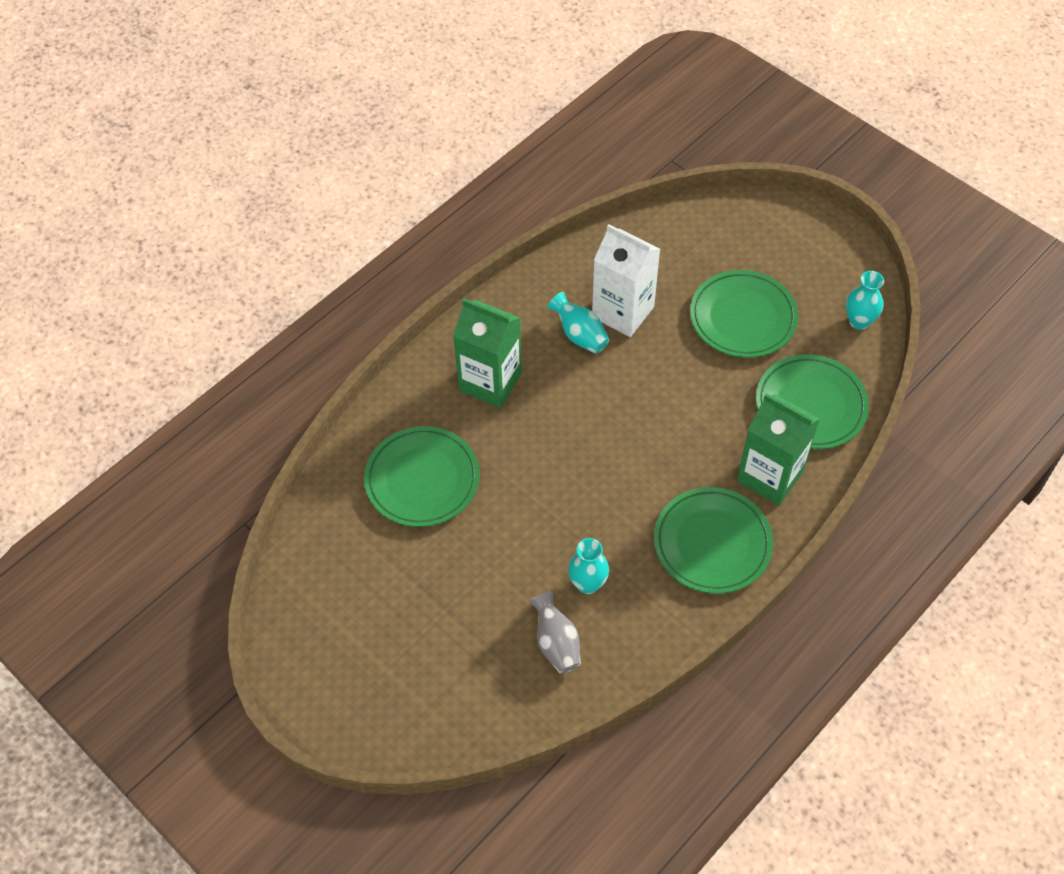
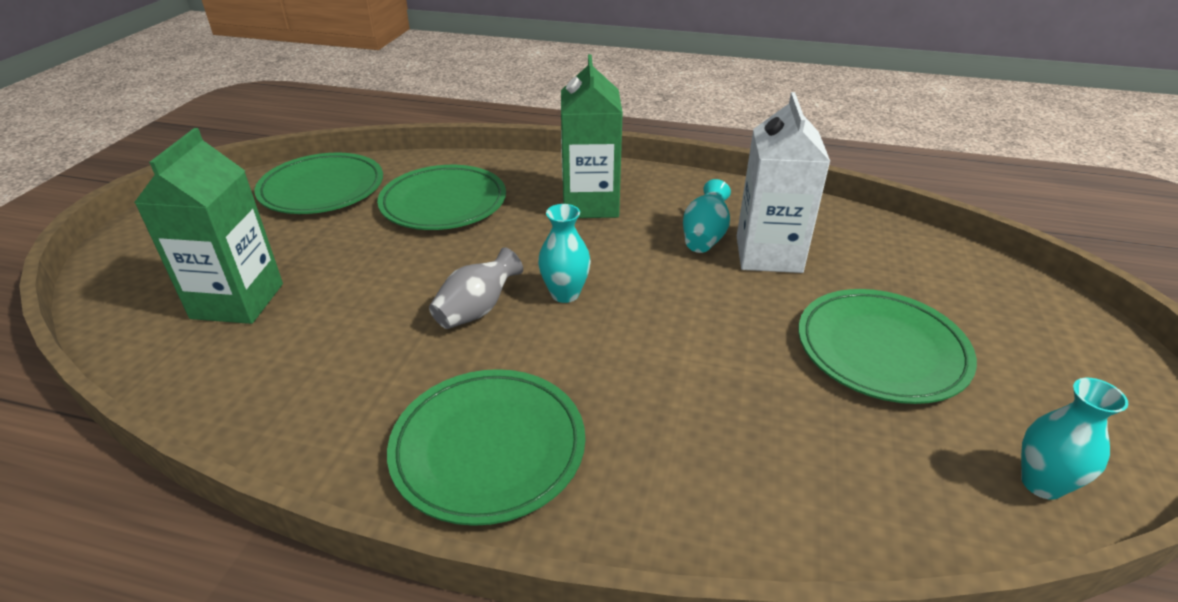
camera: 60 degrees right, 20 degrees down
grey vase [530,592,581,674] -> grey vase moved to [429,247,523,329]
turquoise vase [568,538,609,594] -> turquoise vase moved to [538,204,591,303]
green carton [737,393,820,506] -> green carton moved to [134,128,283,324]
green plate [756,354,869,449] -> green plate moved to [255,153,383,214]

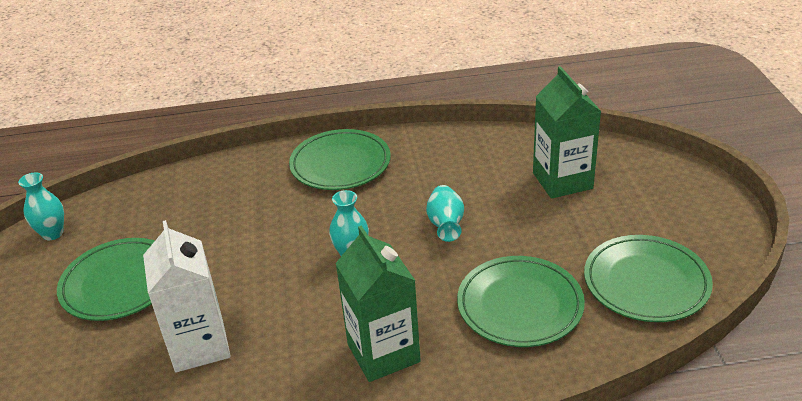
camera: 160 degrees right, 0 degrees up
grey vase [429,247,523,329] -> none
turquoise vase [683,179,731,253] -> turquoise vase moved to [426,185,464,242]

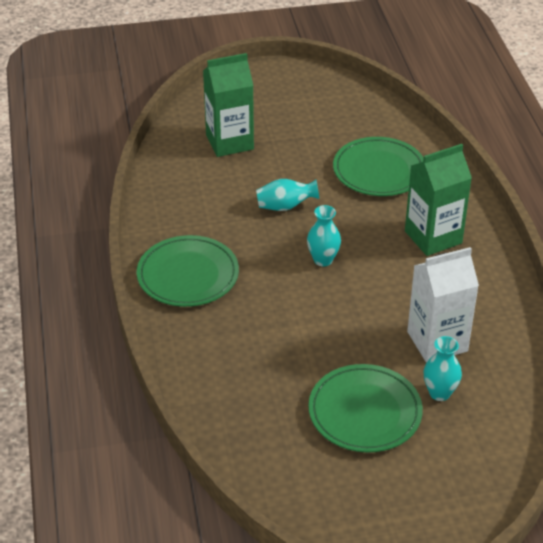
camera: 95 degrees left, 5 degrees up
turquoise vase [18,172,64,240] -> turquoise vase moved to [423,336,462,401]
green plate [584,235,713,322] -> none

